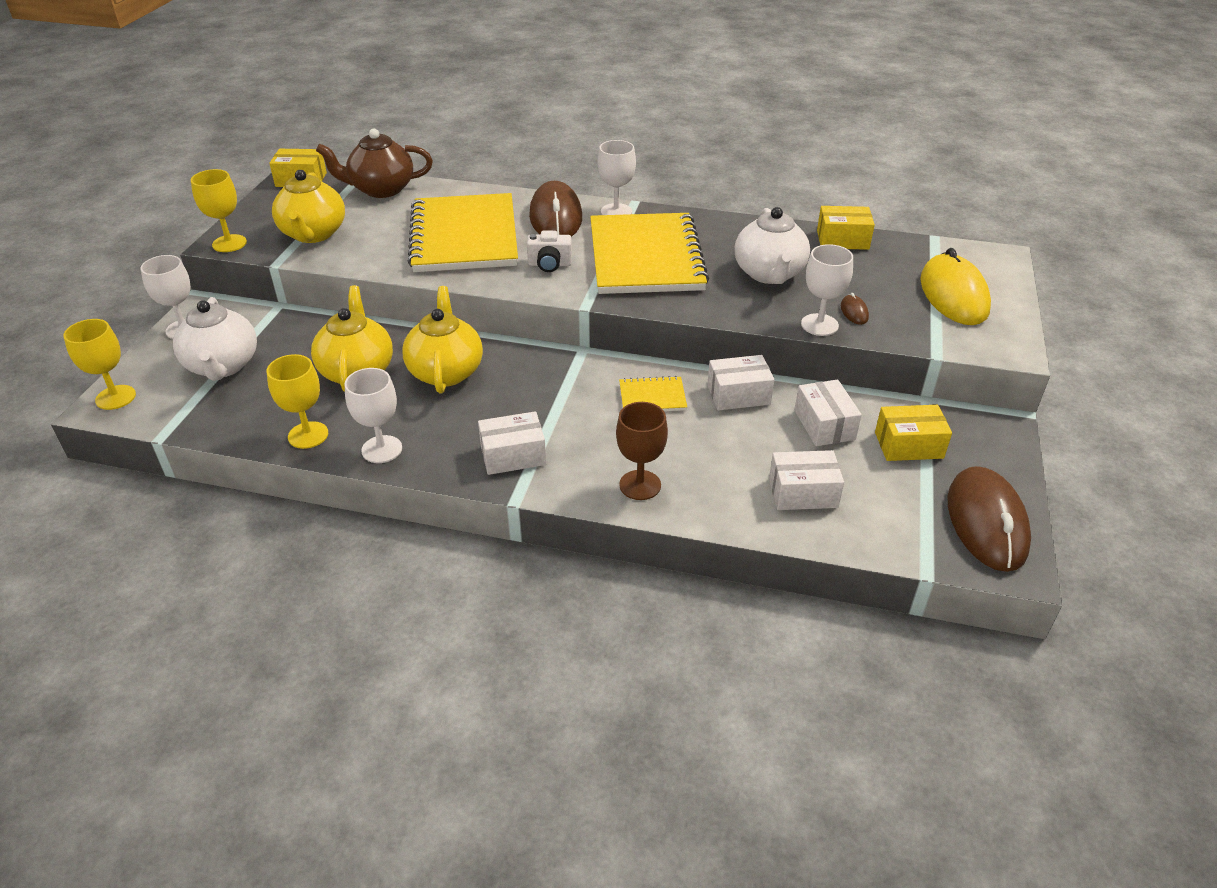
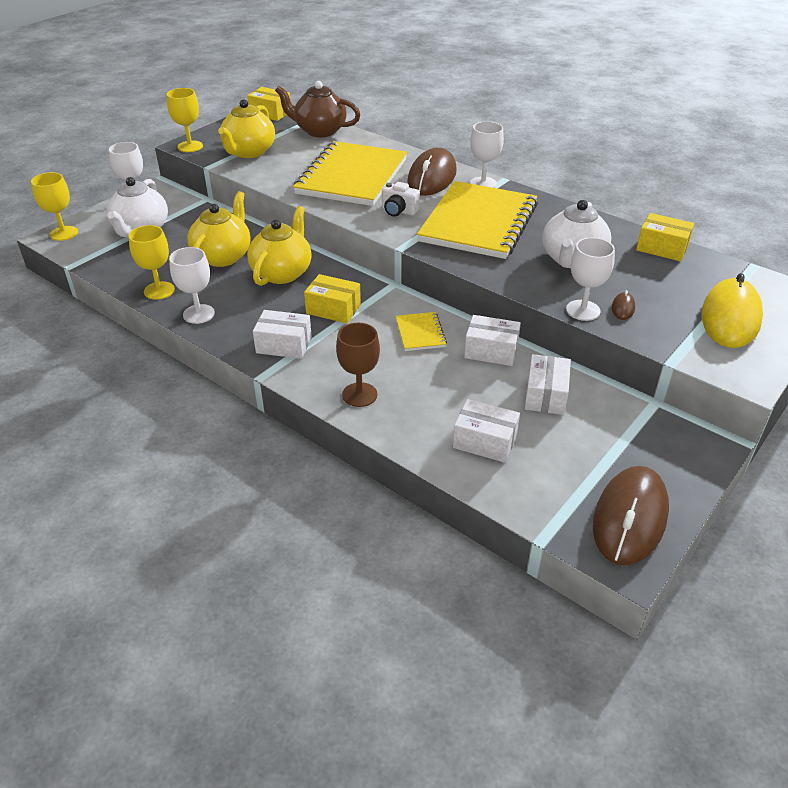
camera: 25 degrees right, 0 degrees up
yellow notebook [619,376,687,411] -> yellow notebook turned 60 degrees clockwise [396,312,447,351]
yellow box [875,405,952,461] -> yellow box moved to [304,274,361,323]

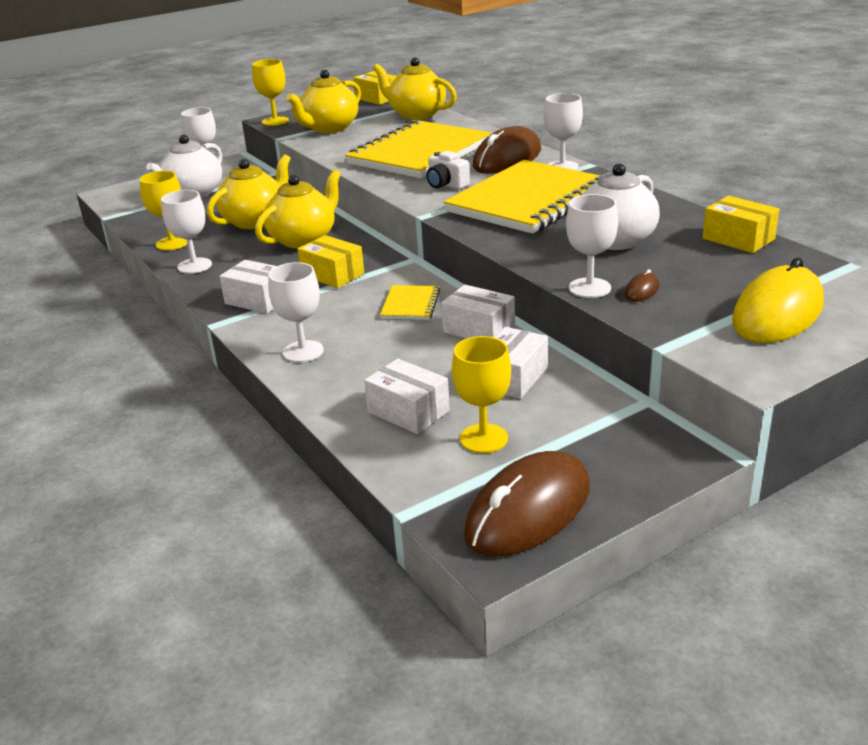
camera: 20 degrees right, 10 degrees down
yellow goblet [31,172,78,241] -> yellow goblet moved to [452,336,511,453]
brown teapot [275,81,360,137] -> yellow teapot [373,57,457,120]
brown goblet [336,323,380,407] -> white goblet [268,262,324,363]

